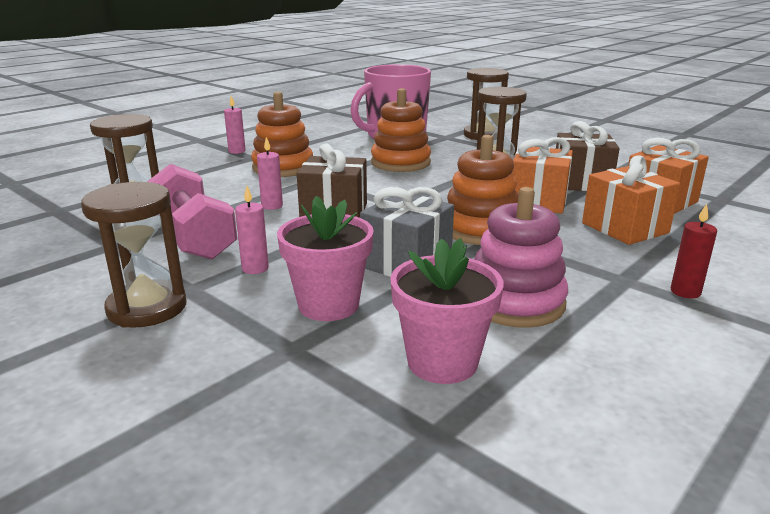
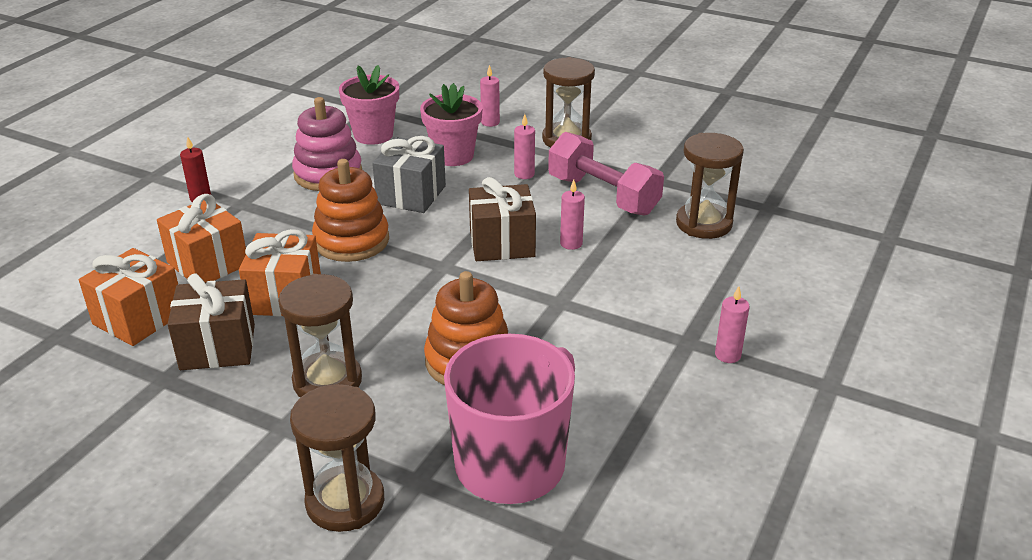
camera: 165 degrees right, 10 degrees up
orange stacking toy [251,92,313,177] -> none
none -> pink candle [480,65,500,127]

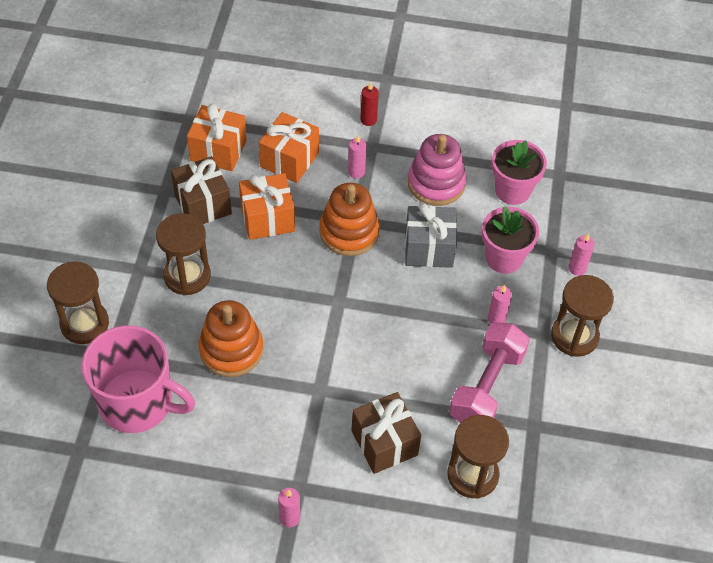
camera: 70 degrees right, 20 degrees up
brown gift [469,177,536,261] -> brown gift moved to [352,392,421,474]
pink candle [560,180,585,250] -> pink candle moved to [348,135,367,178]

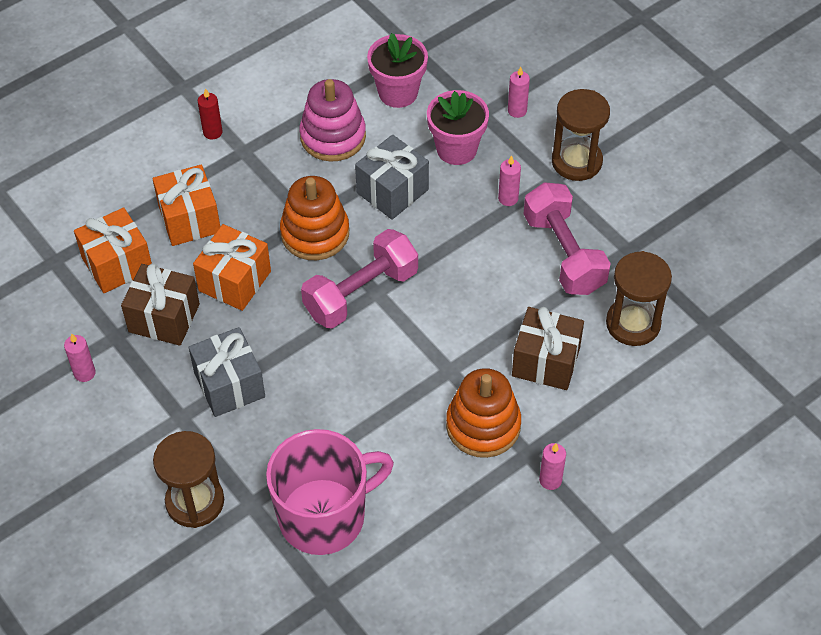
camera: 45 degrees left, 0 degrees up
brown hourglass [156,213,211,295] -> grey gift [189,327,265,417]
orange stacking toy [198,300,264,377] -> orange stacking toy moved to [446,368,521,458]
pink candle [348,135,367,178] -> pink candle moved to [64,334,96,382]
none -> pink dumbbell [301,229,418,329]

